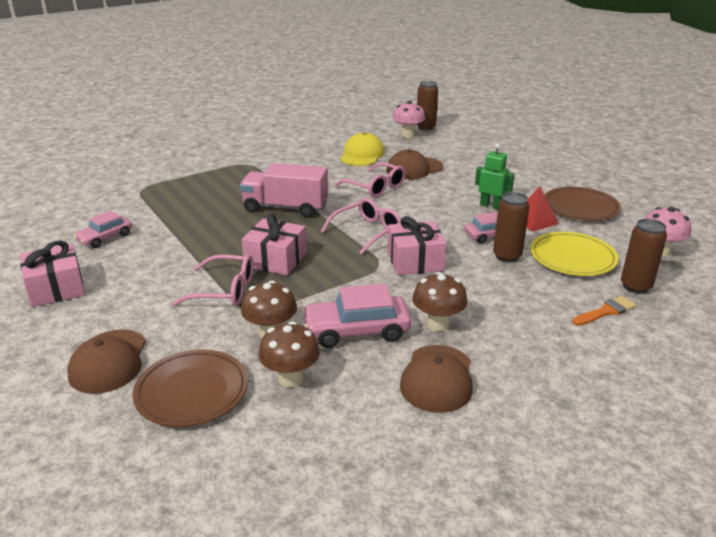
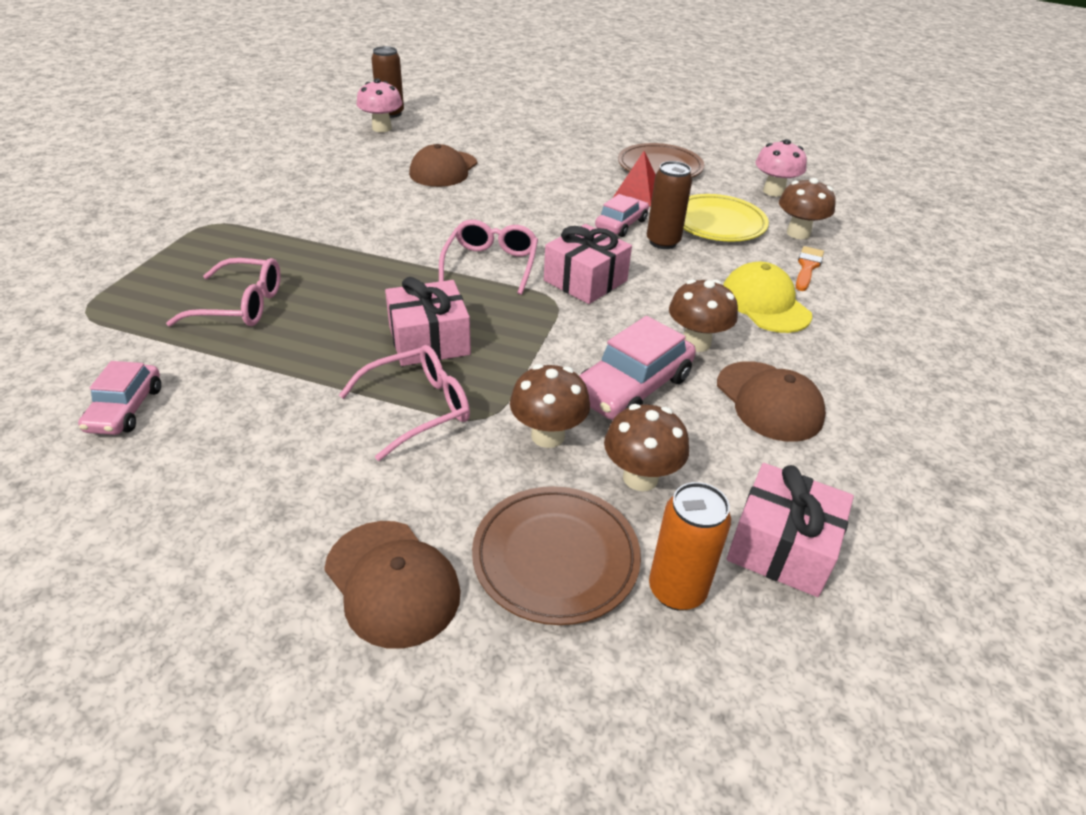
camera: 40 degrees left, 10 degrees up
pink gift [20,241,85,307] -> pink gift moved to [727,463,854,597]
pink truck [240,163,328,217] -> none
pink glasses [334,162,406,198] -> pink glasses moved to [166,258,281,326]
yellow cap [340,132,385,166] -> yellow cap moved to [723,262,812,333]
green robot [475,144,515,209] -> none
brown can [621,219,667,294] -> brown mushroom [779,178,836,239]
none -> orange can [649,482,731,611]

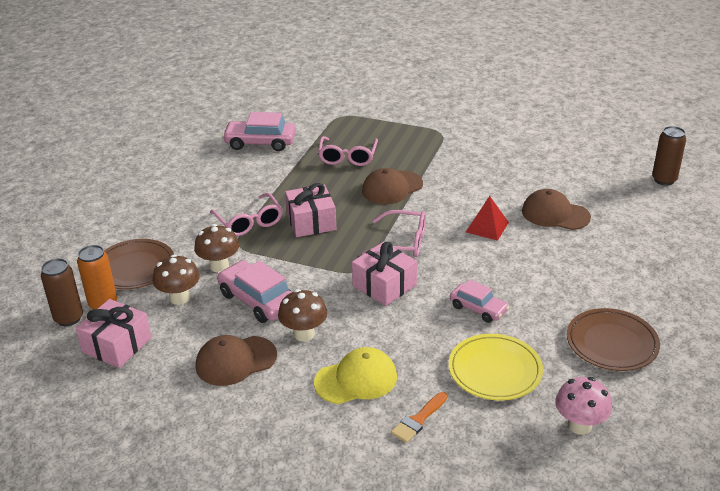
camera: 95 degrees right, 5 degrees down
pink car [78,361,161,435] -> pink car [222,112,296,151], size x1.57
brown cap [324,521,461,649] -> brown cap moved to [362,168,423,204]
pink mushroom [356,78,402,132] -> none
red pyramid [613,151,656,207] -> red pyramid moved to [466,196,509,241]
brown can [647,161,692,249] -> brown can moved to [41,258,83,326]
brown mushroom [779,178,836,239] -> none
orange brush [796,246,824,291] -> orange brush turned 105 degrees clockwise [391,392,447,443]

